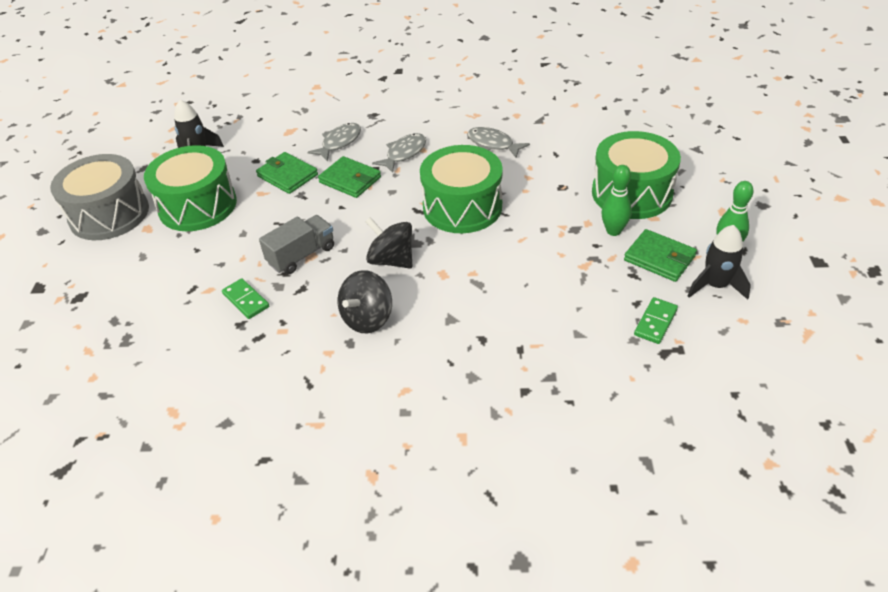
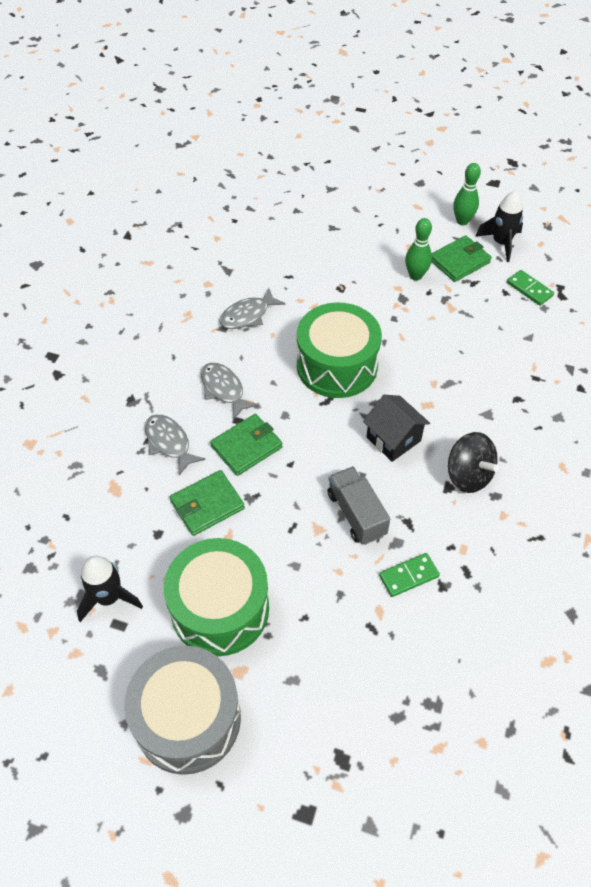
camera: 75 degrees left, 10 degrees up
black spinning top [365,217,412,269] -> black house [363,395,430,462]
green drum [592,131,681,219] -> none

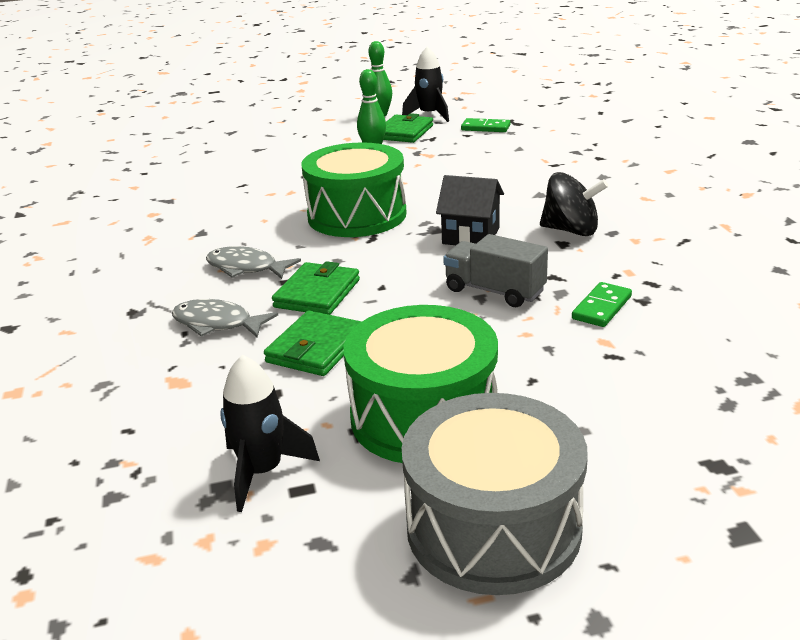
camera: 30 degrees left, 25 degrees down
grey fish [220,288,285,329] -> none

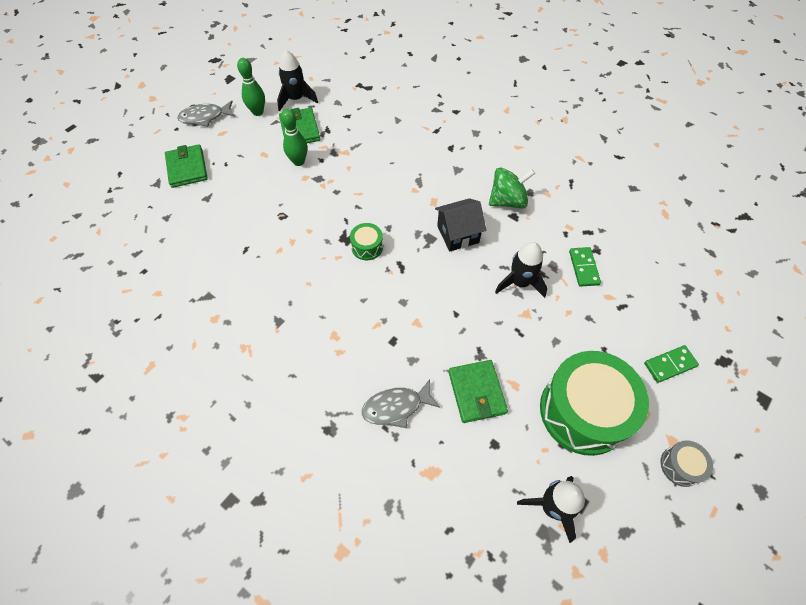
camera: 40 degrees left, 30 degrees up
grey fish [206,246,301,279] -> grey fish moved to [177,100,235,127]
green wallet [272,261,360,315] -> green wallet moved to [165,144,208,188]
green drum [301,142,407,237] -> green drum [350,223,383,260], size x0.43
grey drum [401,393,588,595] -> grey drum [660,440,713,487], size x0.43
grey truck [443,234,548,307] -> black rocket [495,242,547,298]
green domino [461,118,510,132] -> green domino moved to [644,345,699,383]
black spinning top [540,172,608,236] -> green spinning top [489,168,535,209]

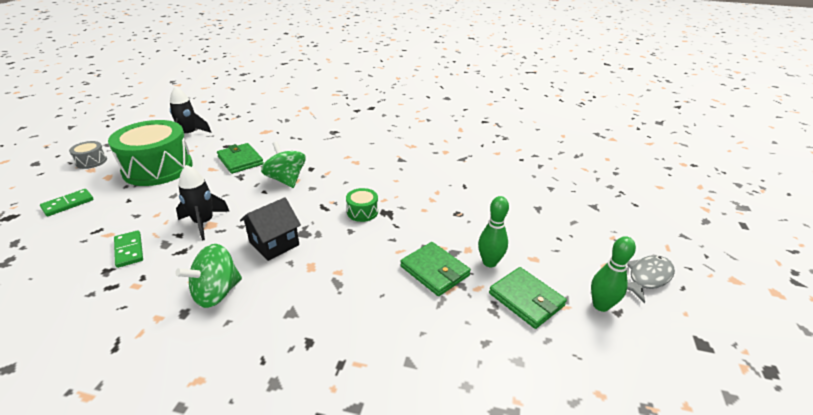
camera: 155 degrees right, 25 degrees down
green wallet [165,144,208,188] -> green wallet moved to [400,242,471,296]
black rocket [277,50,318,111] -> none
grey fish [362,379,440,428] -> none
none -> green spinning top [261,141,306,188]

